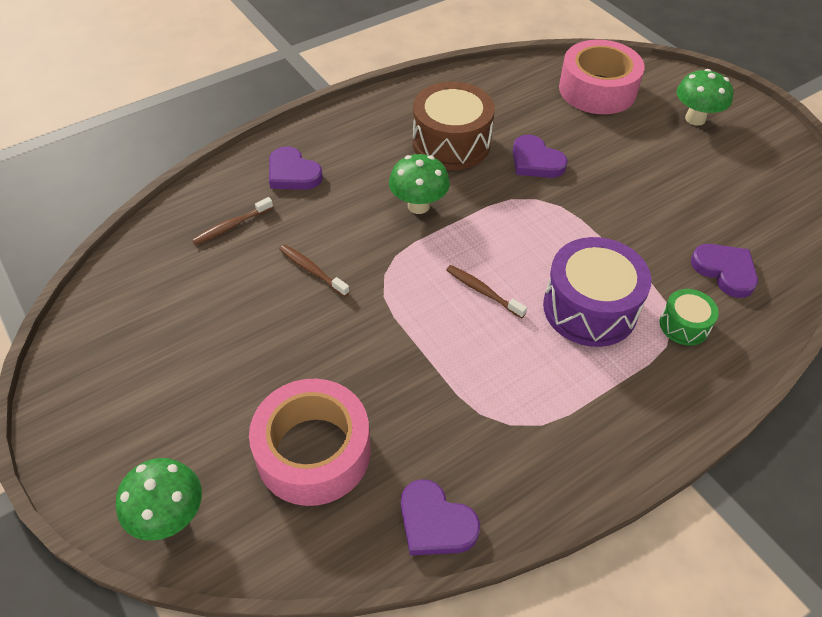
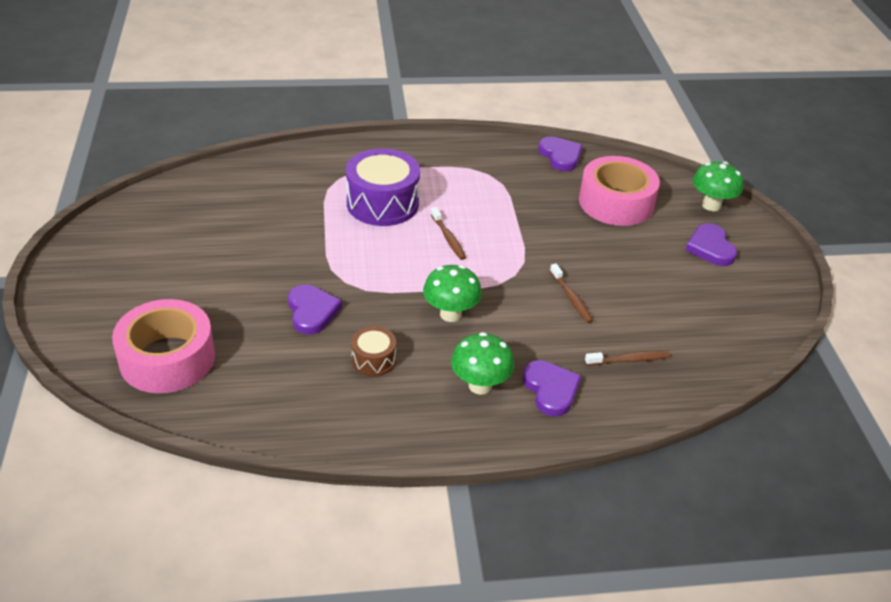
camera: 155 degrees left, 10 degrees down
brown drum [413,82,495,170] -> brown drum [351,326,396,376], size x0.51
green drum [660,289,719,346] -> none
green mushroom [677,69,733,126] -> green mushroom moved to [451,332,514,395]
purple heart [691,244,758,298] -> purple heart moved to [685,223,737,266]

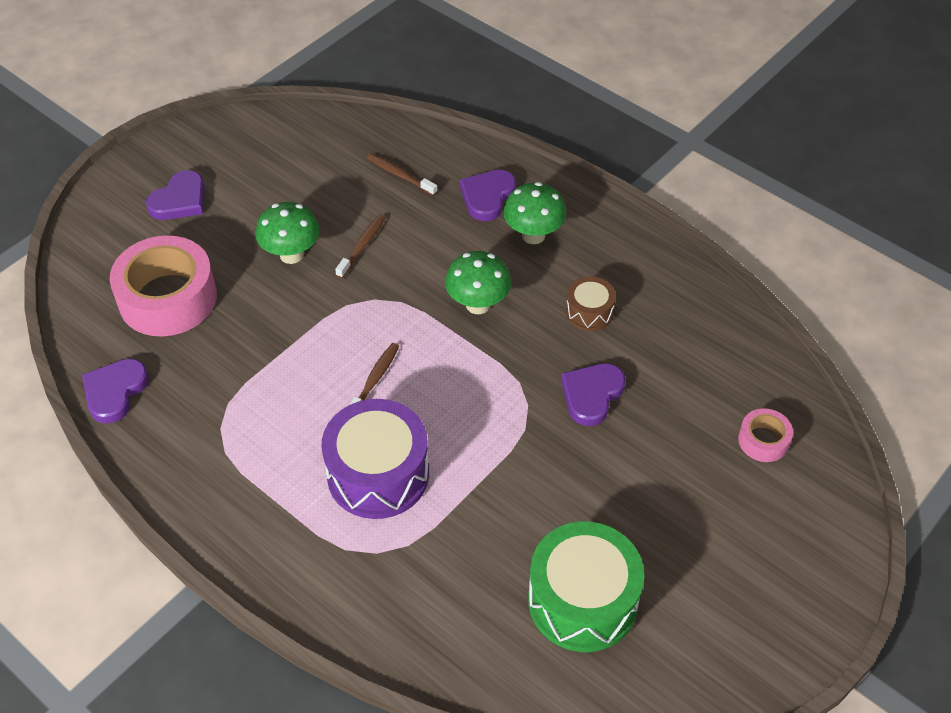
camera: 130 degrees left, 10 degrees up
pink tape [112,299,215,393] -> pink tape [738,408,793,462], size x0.48
green mushroom [692,162,744,211] -> green mushroom moved to [256,202,320,264]
none -> green drum [528,522,644,652]

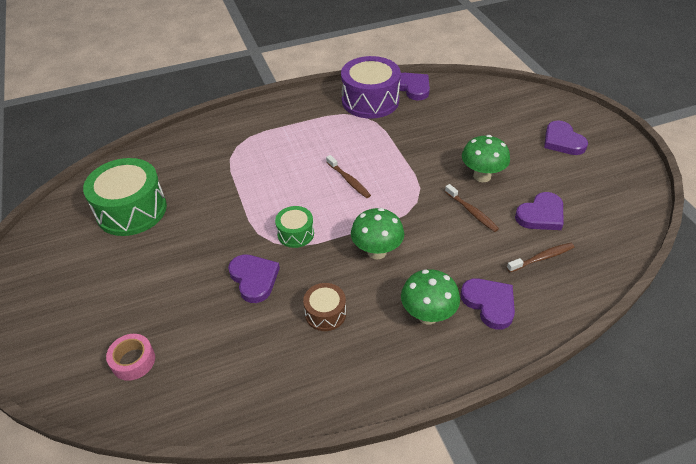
camera: 120 degrees right, 5 degrees down
pink tape [110,235,217,336] -> none
purple drum [322,399,429,519] -> purple drum moved to [341,56,401,119]
none -> green drum [275,206,314,248]
none -> purple heart [515,192,563,230]

